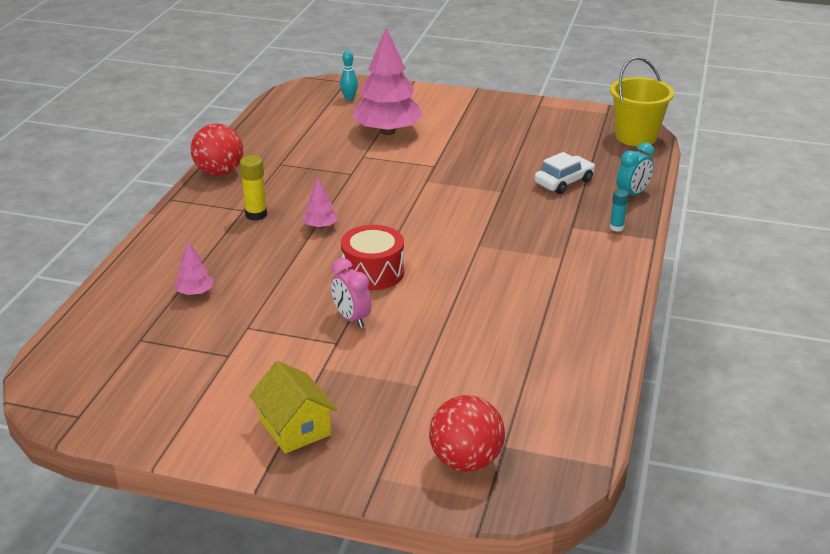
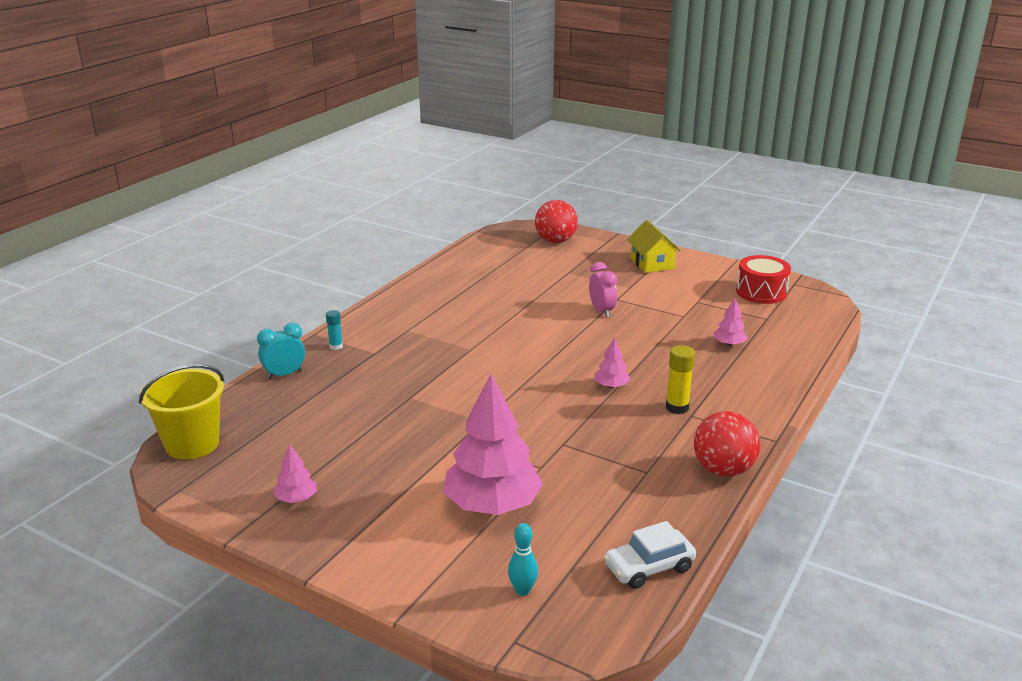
camera: 165 degrees left, 5 degrees down
red drum [341,225,404,290] -> red drum moved to [736,255,791,304]
white car [534,152,595,194] -> white car moved to [604,521,696,589]
none -> pink tree [273,444,317,503]

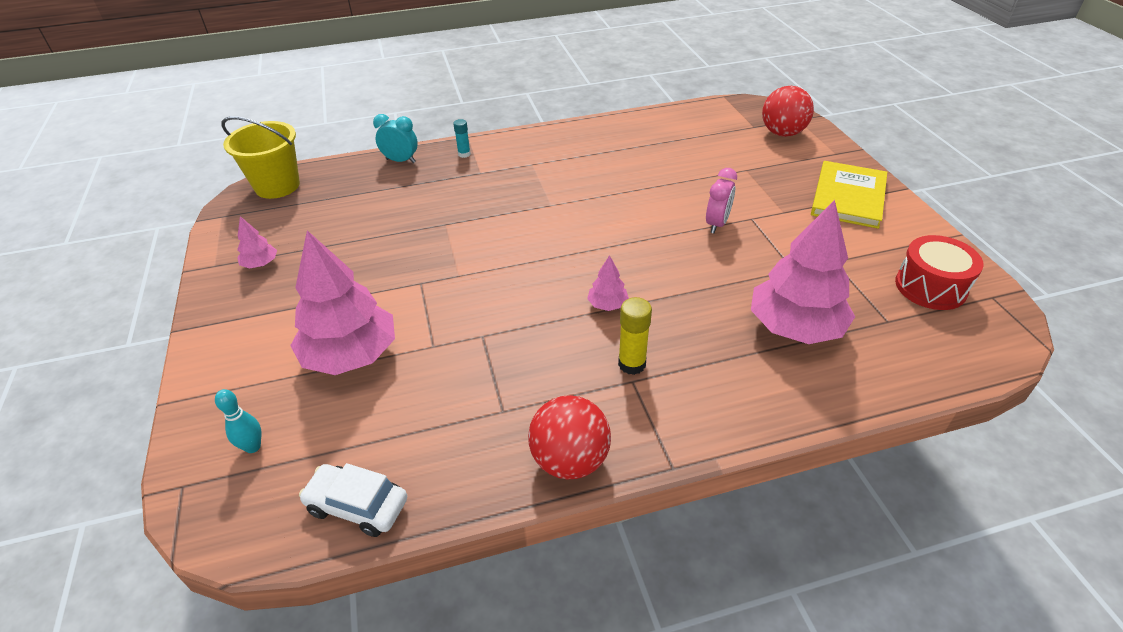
camera: 45 degrees right, 15 degrees up
yellow house [627,220,681,273] -> yellow book [811,161,887,229]
pink tree [714,298,748,346] -> pink tree [751,200,855,344], size x2.28

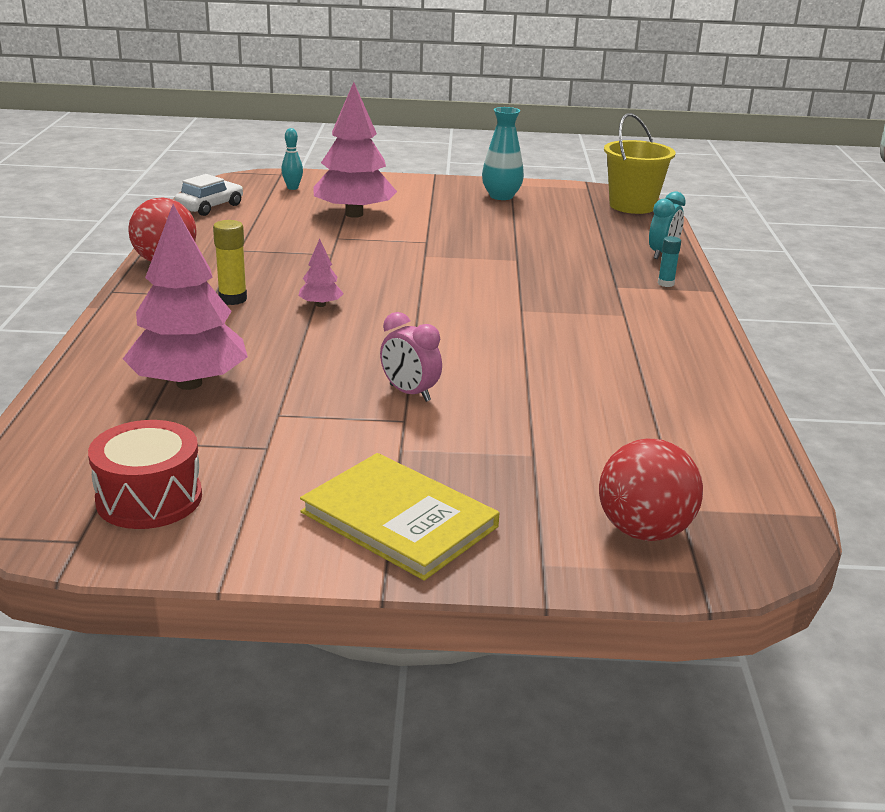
camera: 105 degrees right, 15 degrees down
pink tree [237,216,277,269] -> turquoise vase [482,107,524,200]

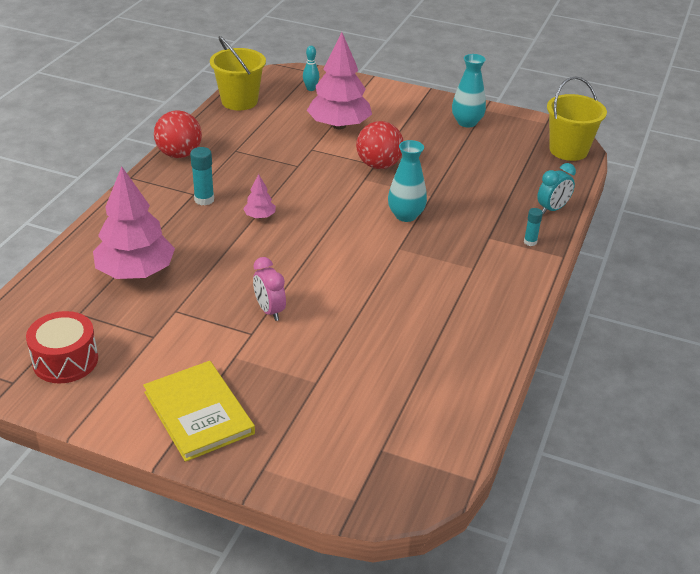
camera: 20 degrees right, 10 degrees up
white car [174,174,243,216] -> yellow bucket [210,36,266,110]
yellow glue stick [213,220,247,305] -> turquoise glue stick [190,147,214,205]
red ball [599,439,703,541] -> red ball moved to [356,121,403,169]
none -> turquoise vase [388,140,427,222]

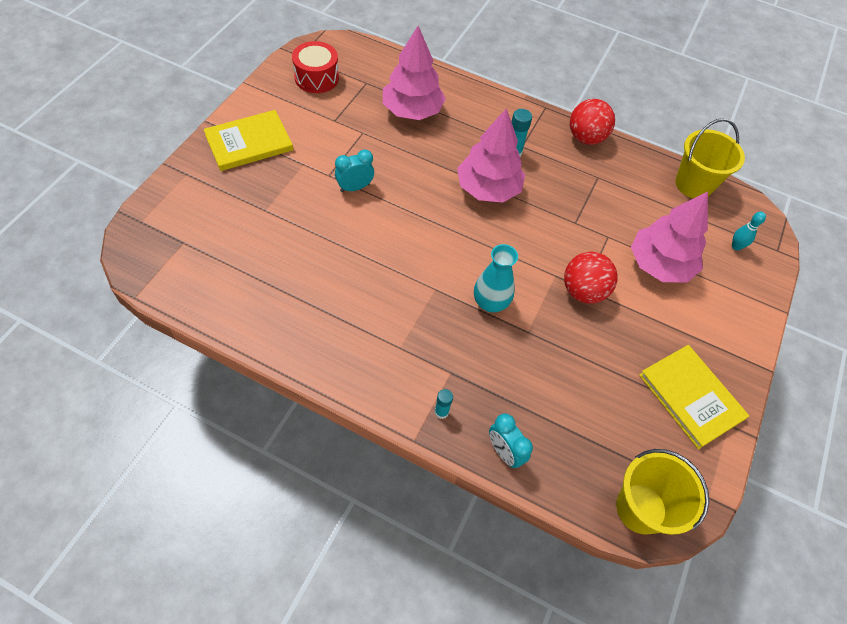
camera: 90 degrees right, 20 degrees up
pink tree [243,174,276,219] -> pink tree [457,108,525,203], size x2.28
pink clock [253,257,286,321] -> turquoise clock [335,149,374,192]
turquoise vase [452,54,486,127] -> yellow book [639,345,749,449]

